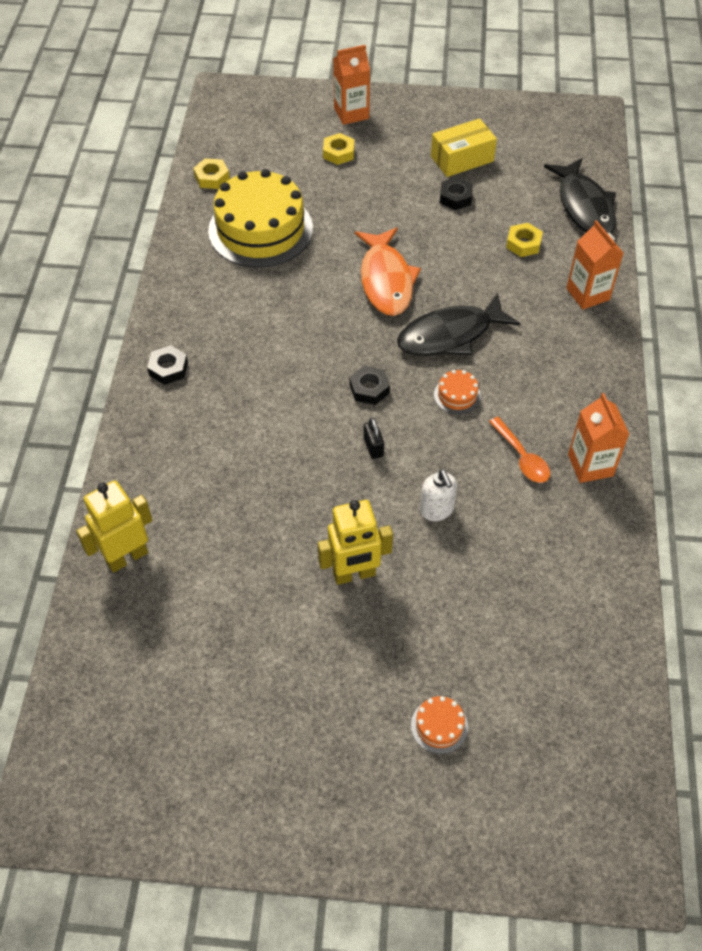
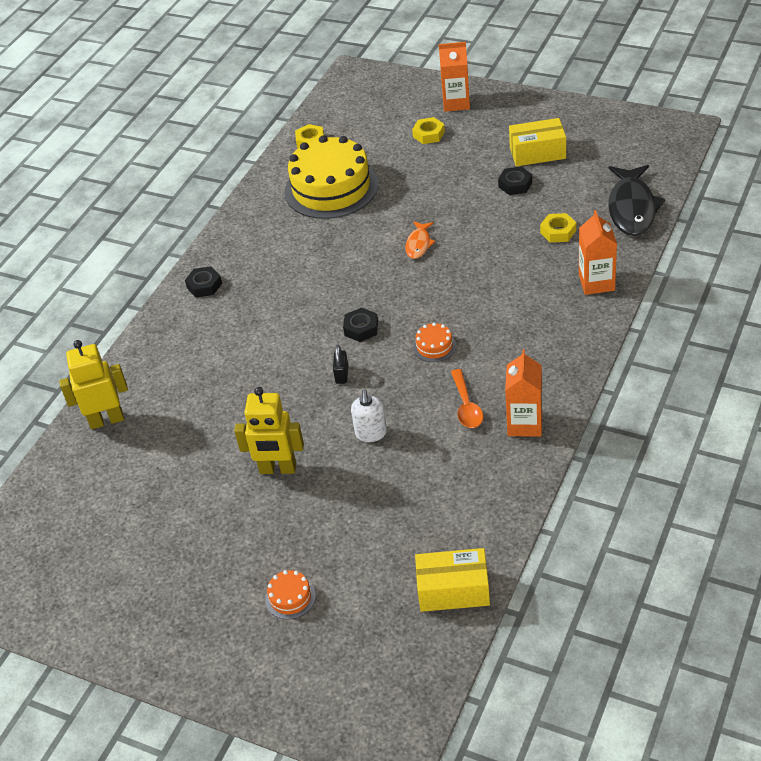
camera: 25 degrees right, 10 degrees down
orange fish [355,227,421,316] -> orange fish [405,221,435,259], size x0.51
black fish [397,293,520,356] -> none
none -> yellow box [415,548,490,612]

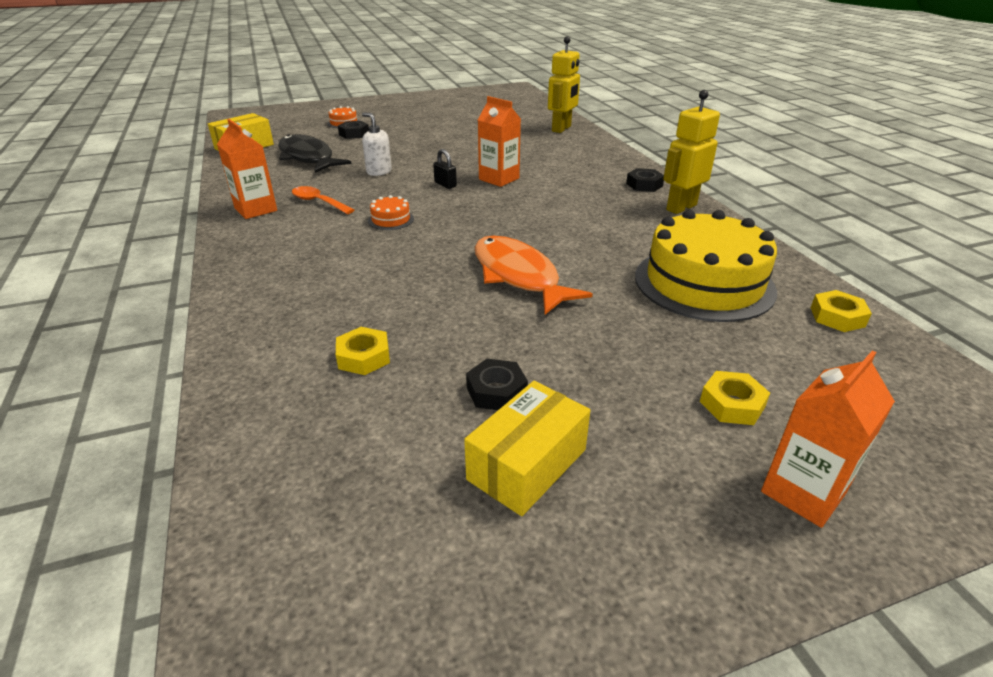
camera: 130 degrees right, 10 degrees down
yellow robot [234,387,304,474] -> yellow robot moved to [663,90,720,214]
black nut [343,307,378,342] -> black nut moved to [338,121,369,139]
orange fish [405,221,435,259] -> orange fish [474,236,593,315], size x1.96
orange carton [579,210,617,295] -> orange carton moved to [478,96,521,187]
black fish [608,165,665,236] -> black fish moved to [278,134,351,173]

